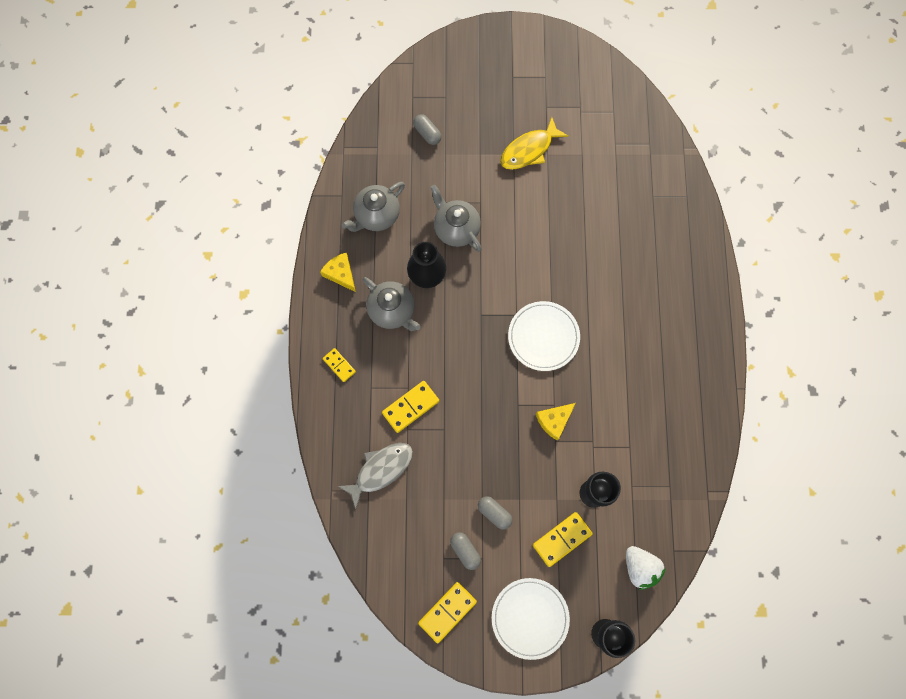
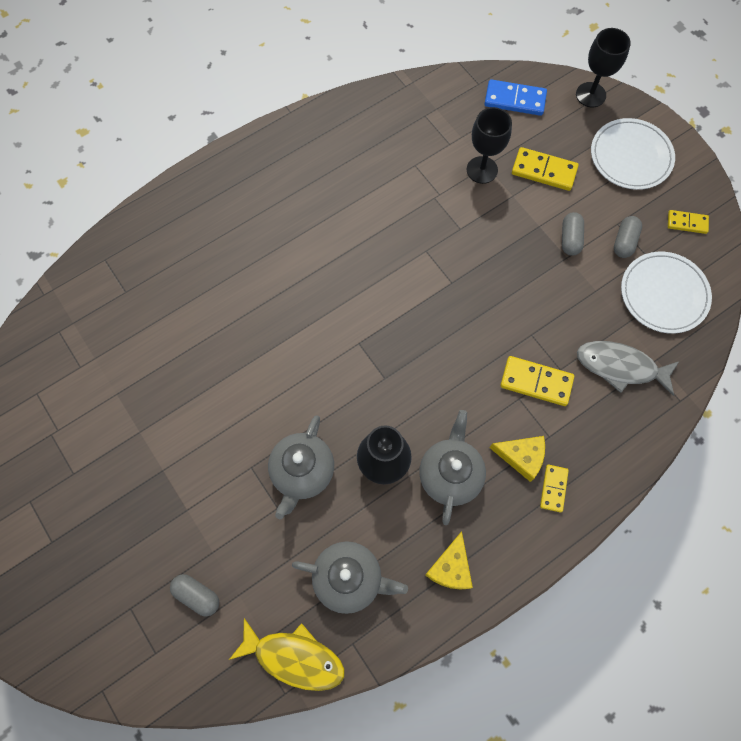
camera: 125 degrees left, 5 degrees down
grey capsule [413,114,441,145] -> grey capsule turned 75 degrees counterclockwise [170,574,219,617]
yellow domino [418,582,477,643] -> yellow domino [668,210,709,234], size x0.62
yellow fish [500,117,569,170] -> yellow fish moved to [229,618,345,691]
white plate [508,301,580,371] -> white plate moved to [621,252,712,333]
yellow cheese [536,403,576,441] -> yellow cheese moved to [489,436,545,482]
white strawberry [626,546,666,590] -> blue domino [484,79,547,116]

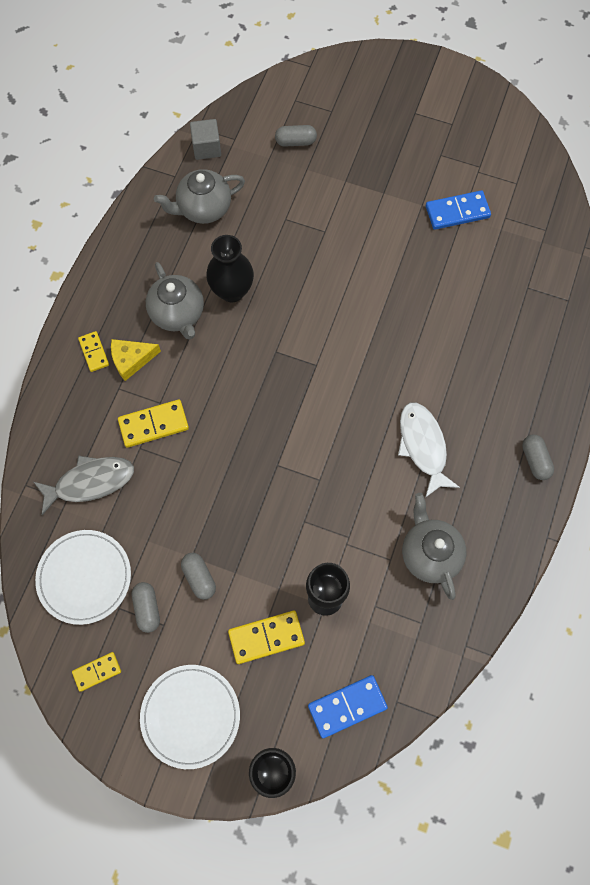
camera: 145 degrees right, 0 degrees up
yellow fish [229,618,345,691] -> grey cube [190,119,221,160]
grey teapot [268,416,334,519] -> grey teapot moved to [402,493,467,600]
yellow cheese [425,532,473,589] -> none
none -> white fish [398,403,460,498]
none -> blue domino [426,191,491,230]
none -> grey capsule [522,435,554,480]

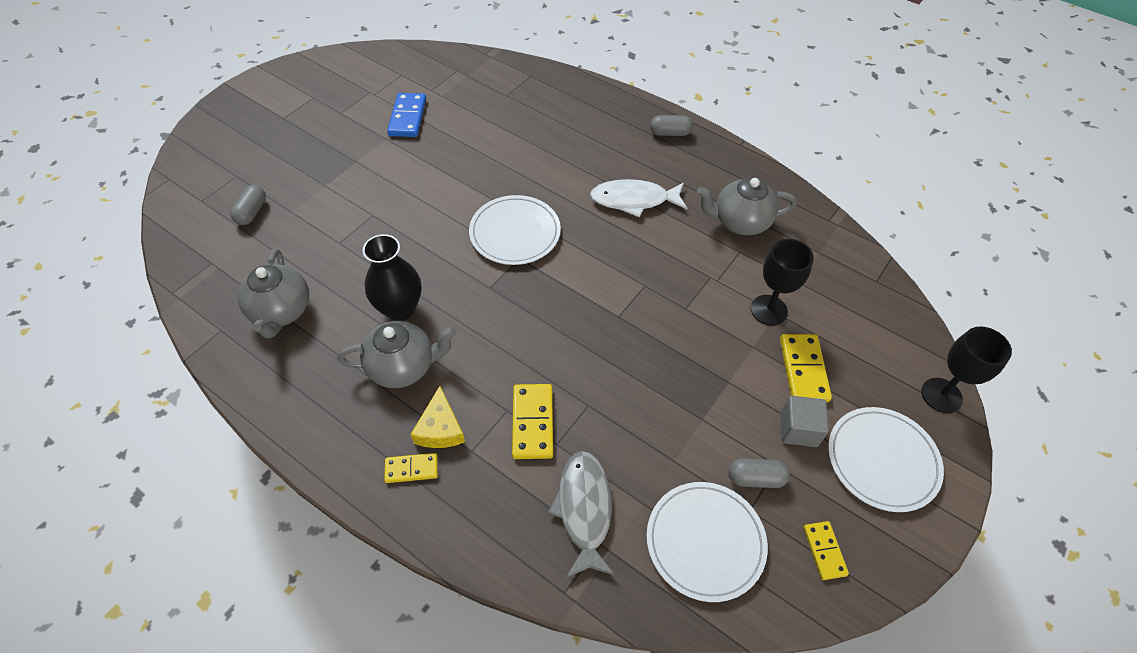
camera: 75 degrees left, 15 degrees down
grey capsule [181,553,216,600] -> none
grey cube [190,119,221,160] -> grey cube moved to [781,396,829,447]
blue domino [308,675,388,738] -> none
none -> white plate [469,195,561,265]

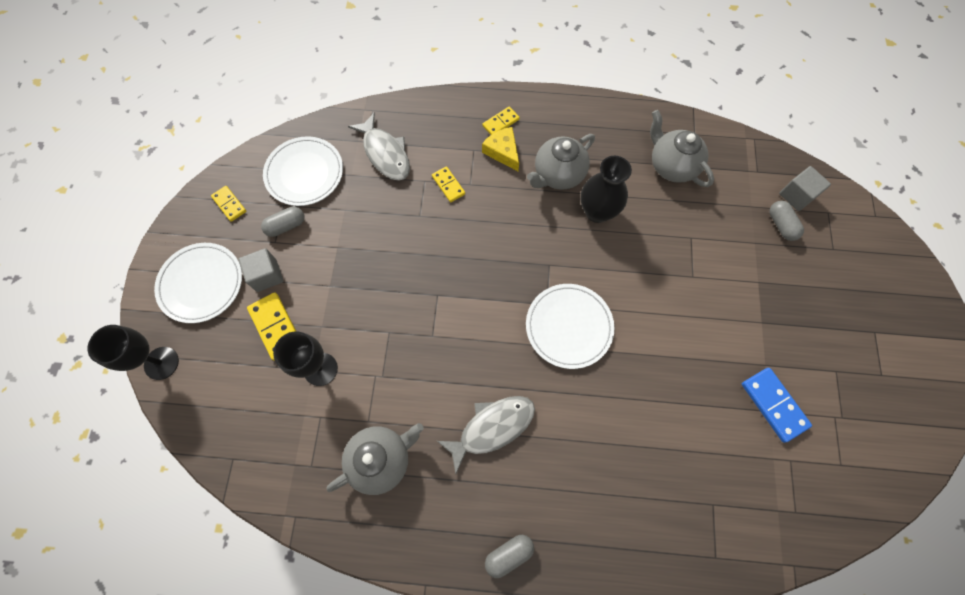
camera: 150 degrees right, 15 degrees up
yellow domino [512,384,553,459] -> yellow domino [432,166,465,202], size x0.62
white fish [590,179,687,217] -> grey fish [437,396,535,474]
none -> grey cube [779,166,831,211]

